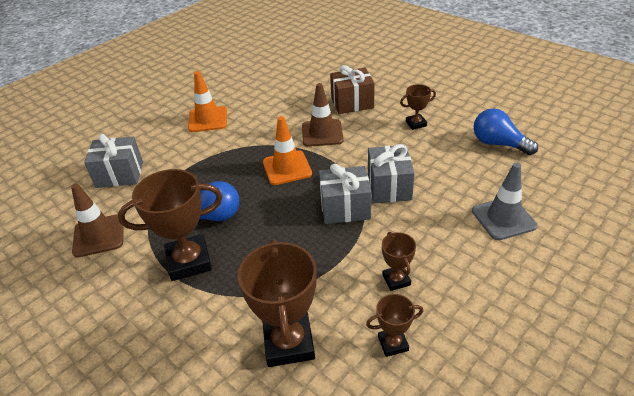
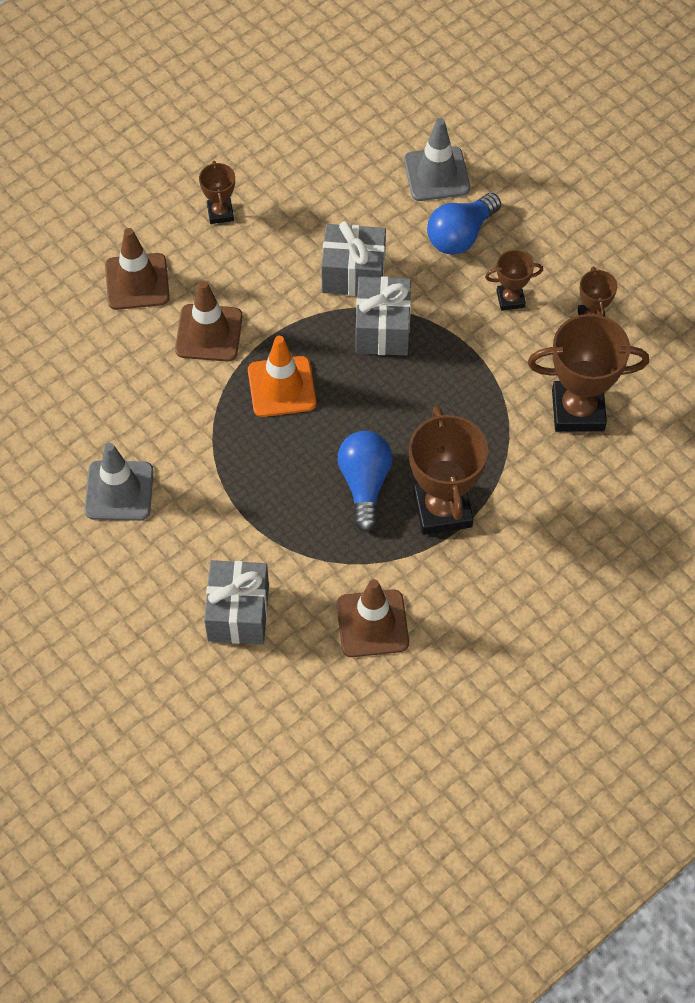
camera: 85 degrees left, 20 degrees up
orange traffic cone [188,71,227,132] -> grey traffic cone [85,443,154,521]
brown gift [330,65,375,114] -> brown traffic cone [105,228,170,310]
blue light bulb [474,109,538,155] -> blue light bulb moved to [427,193,501,255]

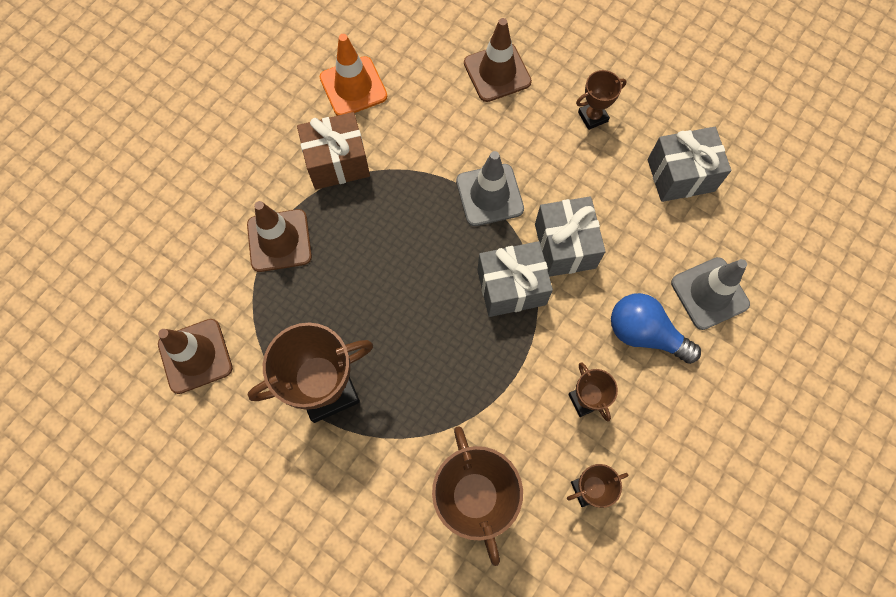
camera: 75 degrees right, 10 degrees up
grey traffic cone [85,443,154,521] -> grey traffic cone moved to [456,151,524,226]
brown traffic cone [175,281,243,362] -> brown traffic cone moved to [247,201,312,272]
grey gift [204,560,269,644] -> grey gift moved to [648,127,731,202]
orange traffic cone [248,336,316,417] -> orange traffic cone moved to [320,34,387,116]
blue light bulb [338,431,392,532] -> none
none -> brown gift [297,112,370,190]

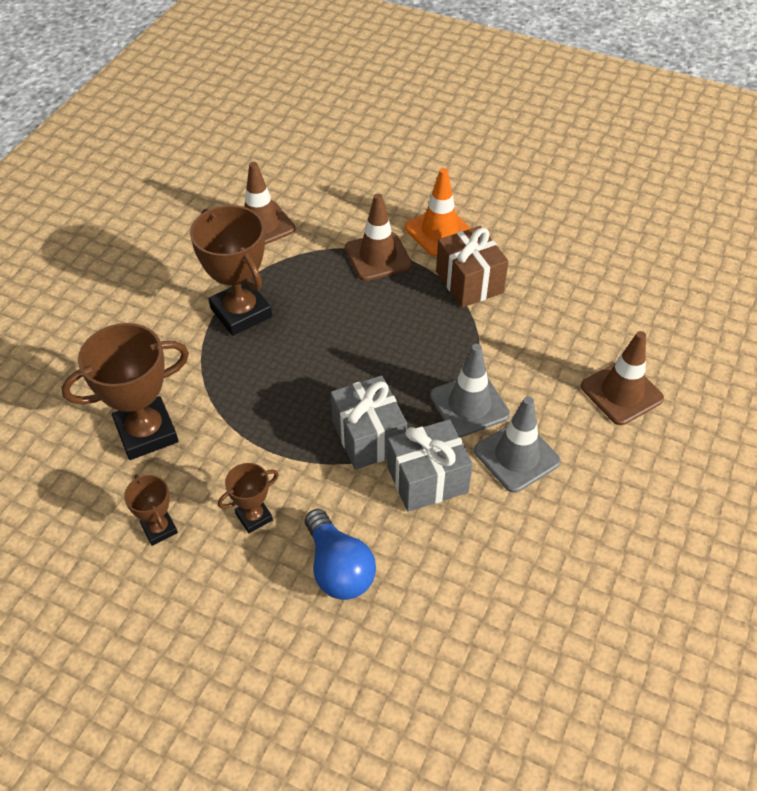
camera: 80 degrees right, 20 degrees down
orange traffic cone [320,34,387,116] -> orange traffic cone moved to [405,168,472,256]
brown trophy [576,70,627,130] -> none
blue light bulb [611,293,701,364] -> blue light bulb turned 135 degrees clockwise [305,509,376,600]
grey gift [648,127,731,202] -> none
grey traffic cone [671,257,750,330] -> grey traffic cone moved to [474,396,561,493]

